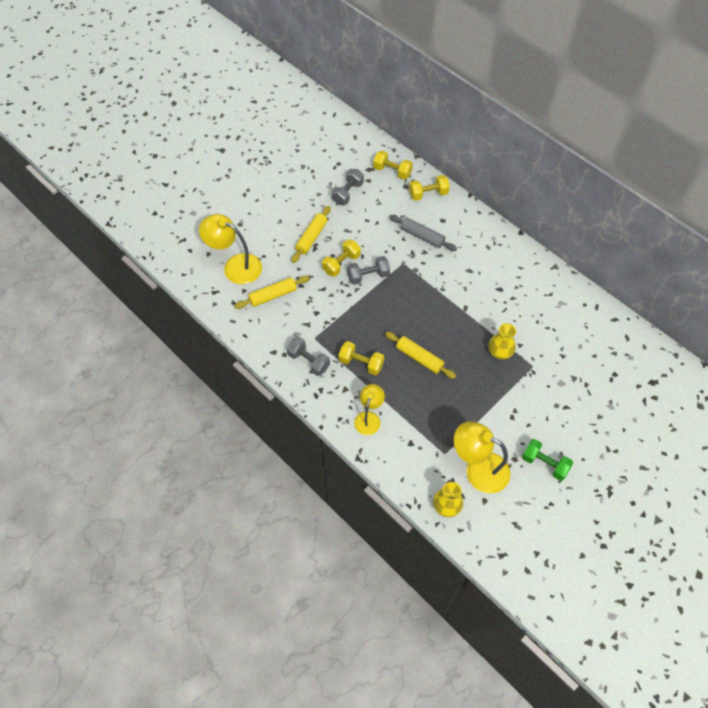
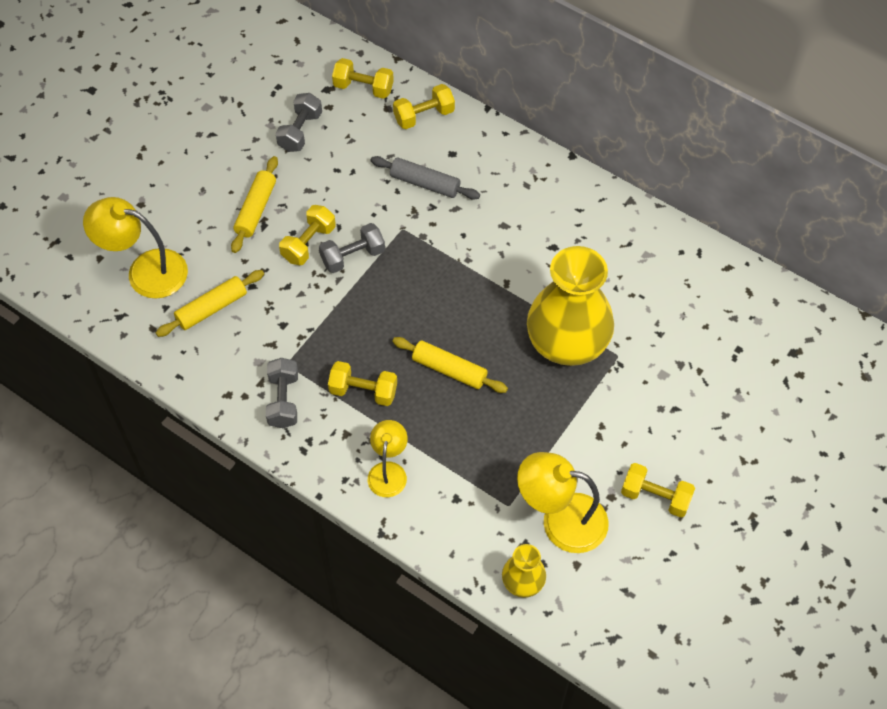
camera: 10 degrees left, 0 degrees up
grey dumbbell [286,337,330,376] -> grey dumbbell turned 60 degrees clockwise [266,358,298,428]
yellow vase [489,323,516,359] -> yellow vase [527,246,614,366], size x2.13
green dumbbell [522,439,573,481] -> yellow dumbbell [621,463,695,518]

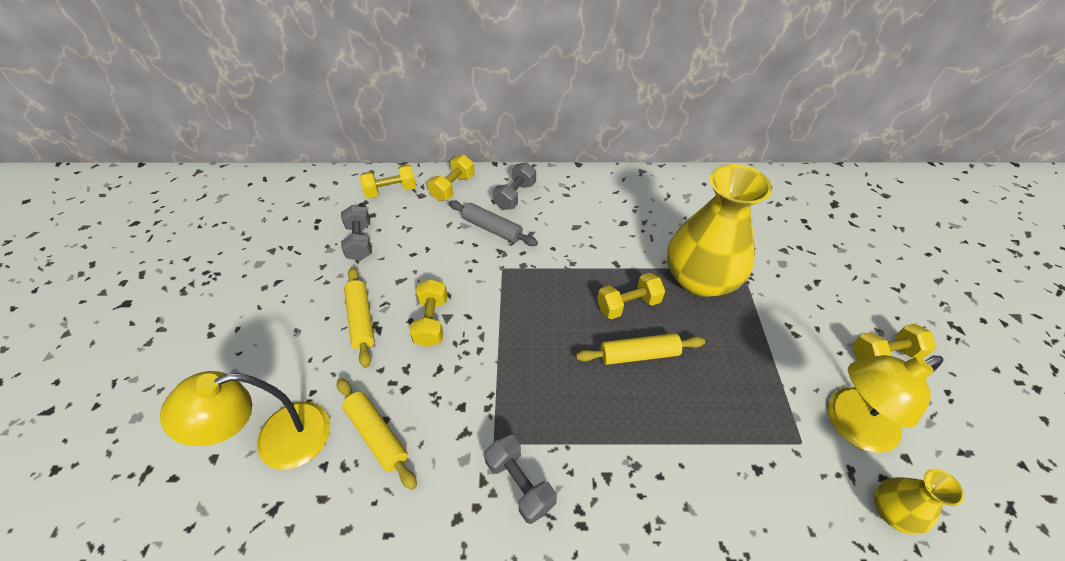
camera: 35 degrees left, 10 degrees down
yellow rolling pin [156,270,264,337] -> yellow rolling pin turned 60 degrees counterclockwise [337,378,417,490]
grey dumbbell [319,223,385,273] -> grey dumbbell moved to [493,162,536,210]
yellow dumbbell [328,361,397,406] -> yellow dumbbell moved to [597,273,665,319]
yellow lamp [368,420,408,497] -> none
grey rolling pin [371,156,480,200] -> grey rolling pin turned 45 degrees clockwise [449,200,538,246]

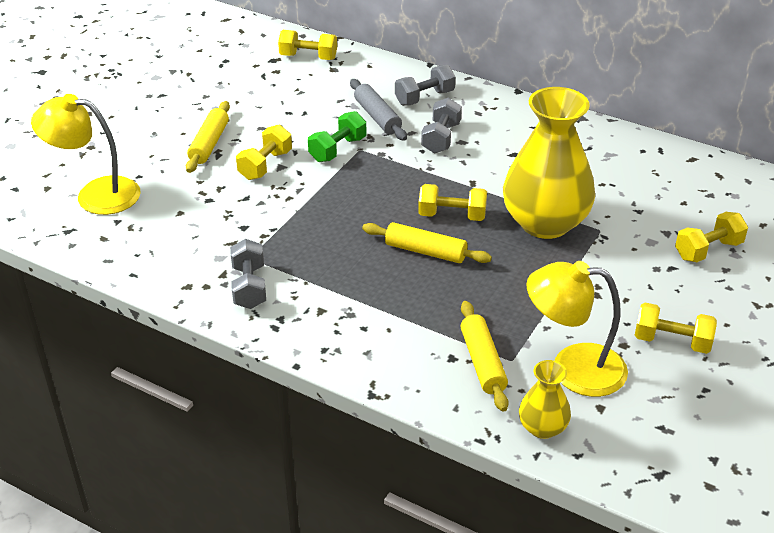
camera: 30 degrees right, 10 degrees down
yellow rolling pin [337,378,417,490] -> yellow rolling pin moved to [460,301,509,412]
grey dumbbell [341,205,372,261] -> grey dumbbell moved to [421,97,462,154]
yellow dumbbell [428,155,475,201] -> yellow dumbbell moved to [675,212,748,262]
none -> green dumbbell [308,111,366,162]

